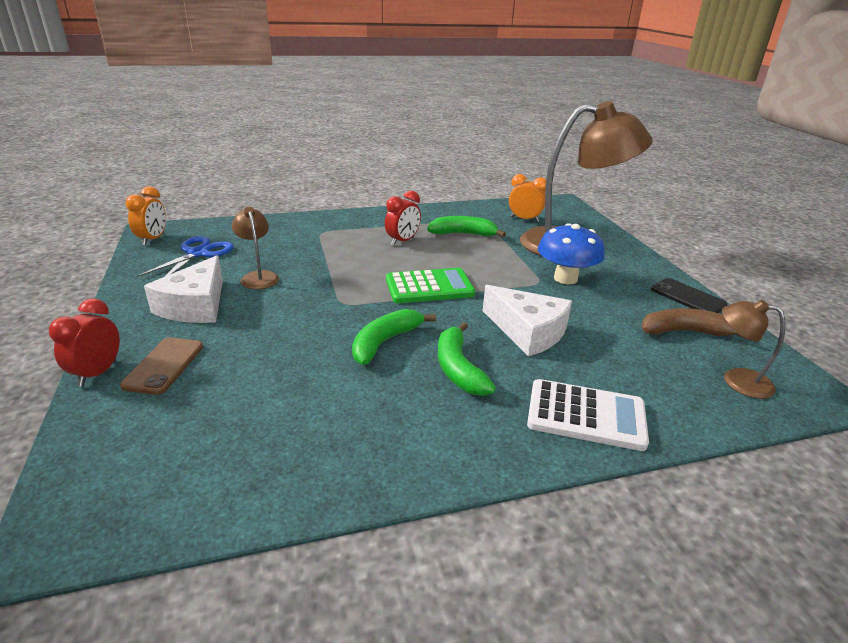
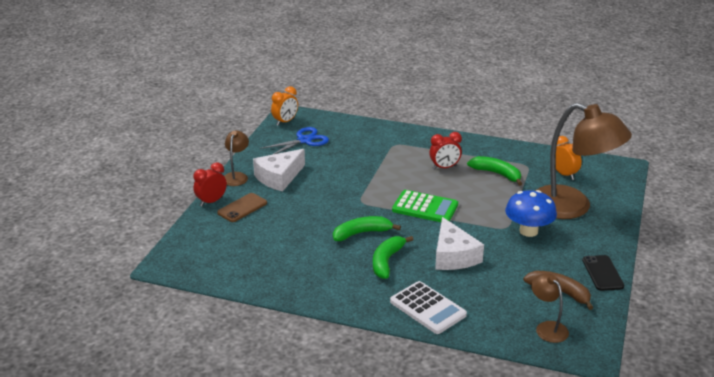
camera: 35 degrees right, 0 degrees up
brown lamp [232,207,279,289] -> brown lamp moved to [224,130,249,186]

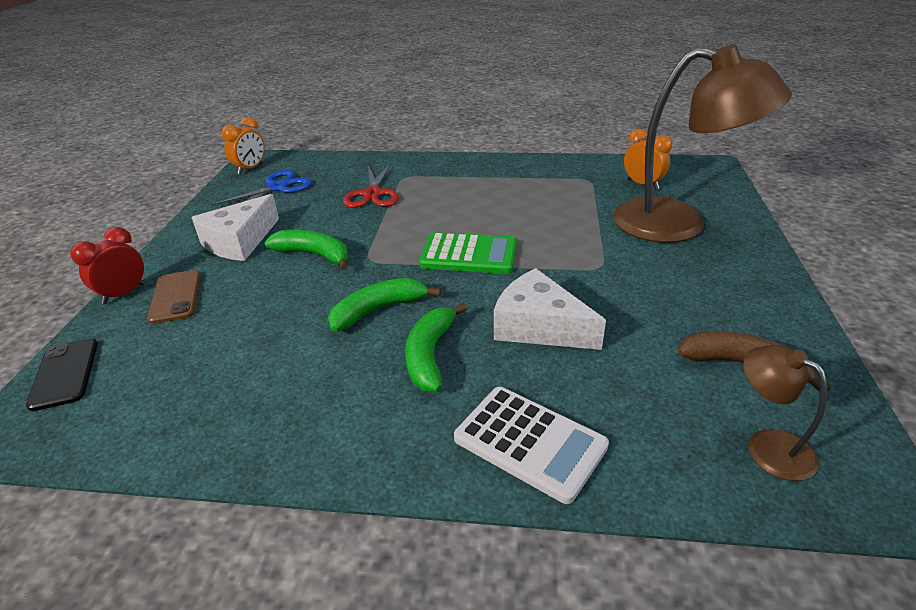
camera: 10 degrees left, 5 degrees up
brown phone [217,193,267,222] -> brown phone turned 45 degrees counterclockwise [147,270,201,324]
brown lamp [224,130,249,186] -> none
red clock [429,132,462,170] -> none
white cheese [435,217,484,270] -> white cheese turned 150 degrees clockwise [494,268,606,350]
green banana [467,156,522,186] -> green banana moved to [264,230,348,270]
blue mushroom [505,190,557,237] -> none
black phone [582,255,624,291] -> black phone moved to [26,338,98,411]
none -> red scissors [343,164,399,208]

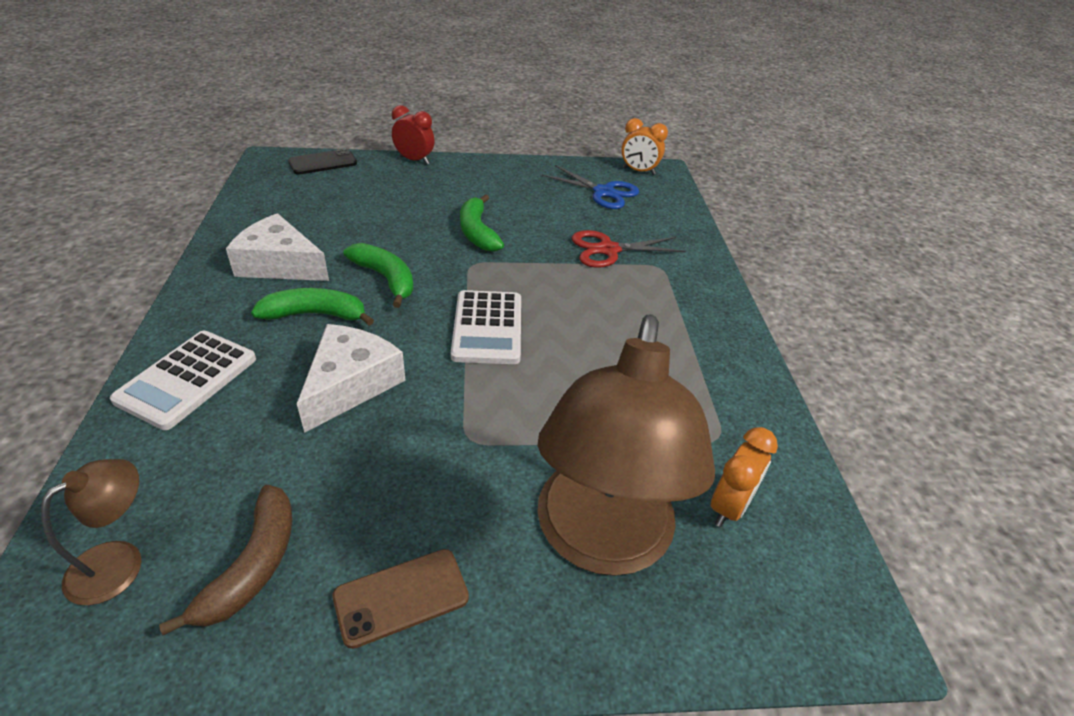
camera: 75 degrees right, 5 degrees up
brown phone [147,270,201,324] -> brown phone moved to [333,549,469,649]
white cheese [191,194,279,261] -> white cheese moved to [226,213,329,281]
green banana [264,230,348,270] -> green banana turned 150 degrees clockwise [460,194,504,252]
green calculator [419,232,517,274] -> white calculator [451,290,521,364]

